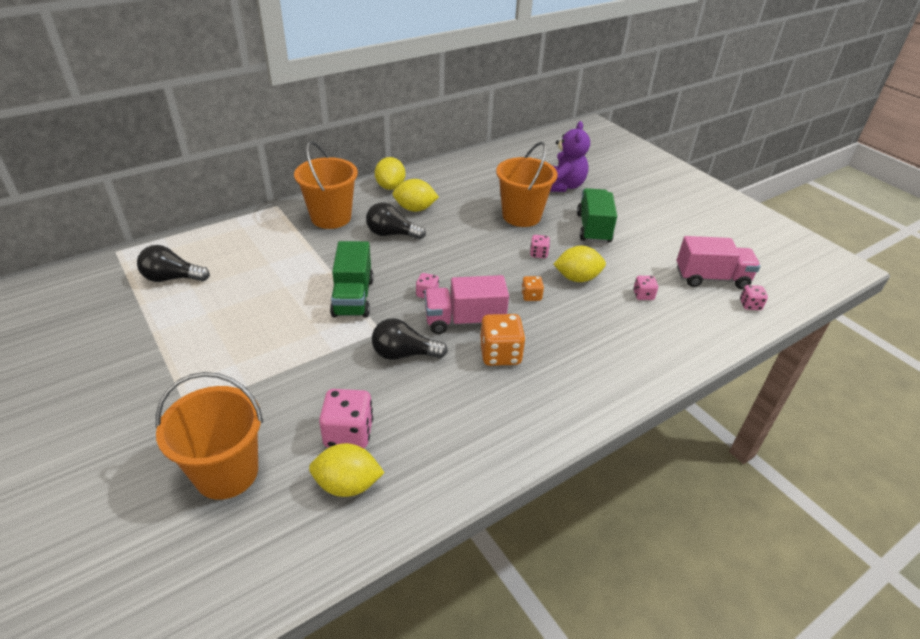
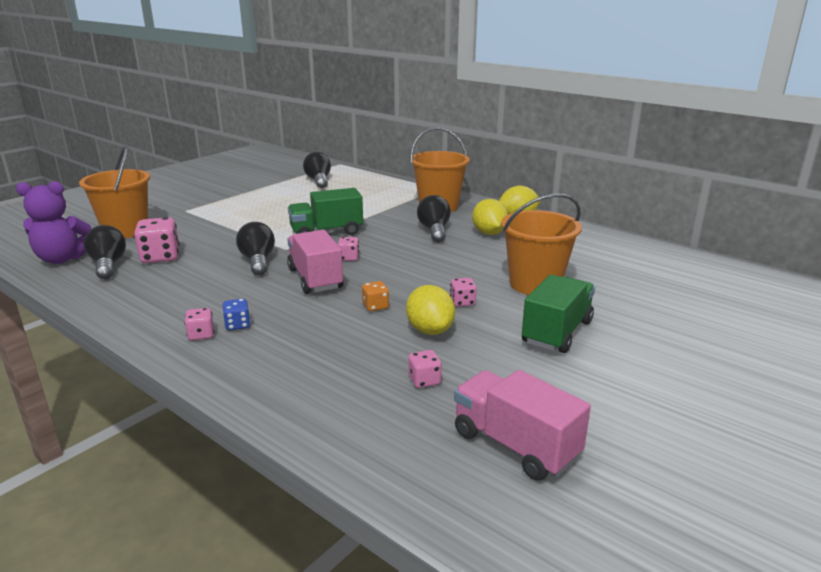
camera: 75 degrees right, 15 degrees down
yellow lemon [309,443,385,497] -> black light bulb [84,225,126,279]
orange dice [480,314,526,366] -> none
purple teddy bear [550,121,590,192] -> purple teddy bear moved to [16,181,91,264]
green truck [577,188,617,243] -> green truck turned 45 degrees counterclockwise [522,275,595,353]
pink truck [677,236,760,289] -> pink truck turned 150 degrees clockwise [454,370,591,481]
pink dice [740,285,768,310] -> pink dice moved to [184,308,214,341]
none -> blue dice [222,299,251,331]

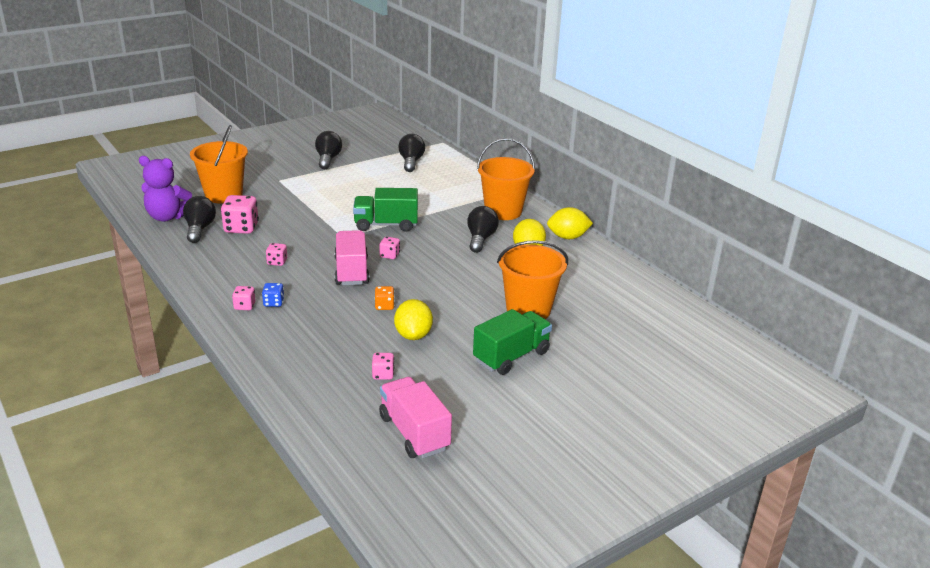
camera: 15 degrees right, 5 degrees up
black light bulb [236,222,275,276] -> black light bulb moved to [315,131,342,169]
pink dice [450,278,477,307] -> pink dice moved to [266,243,287,266]

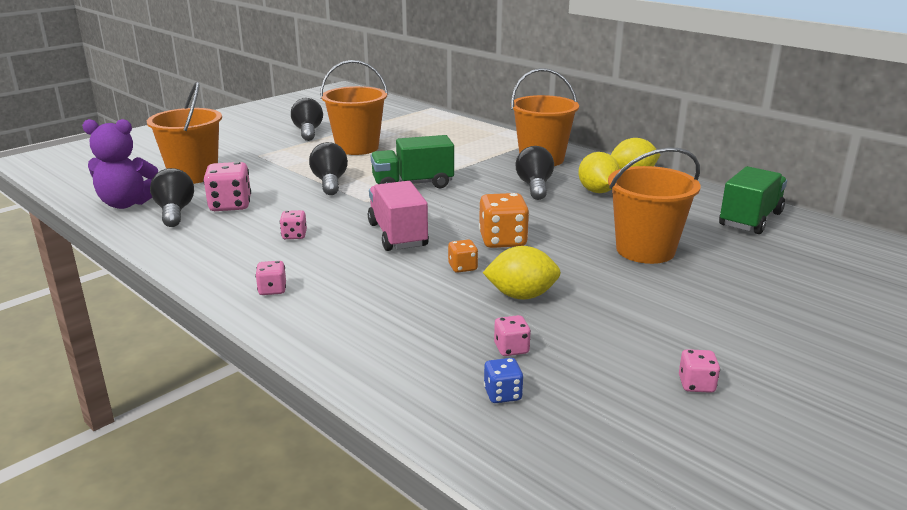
camera: 10 degrees left, 5 degrees down
blue dice [262,283,284,307] -> blue dice moved to [484,358,524,403]
pink dice [379,237,400,259] -> pink dice moved to [679,349,720,393]
pink truck [379,377,452,458] -> none
yellow lemon [394,299,433,340] -> yellow lemon turned 75 degrees counterclockwise [483,246,561,300]
black light bulb [398,134,425,172] -> black light bulb moved to [309,142,348,195]
green truck [473,309,552,375] -> green truck moved to [719,166,787,234]
none -> orange bucket [320,60,388,155]
none -> orange dice [479,193,529,248]

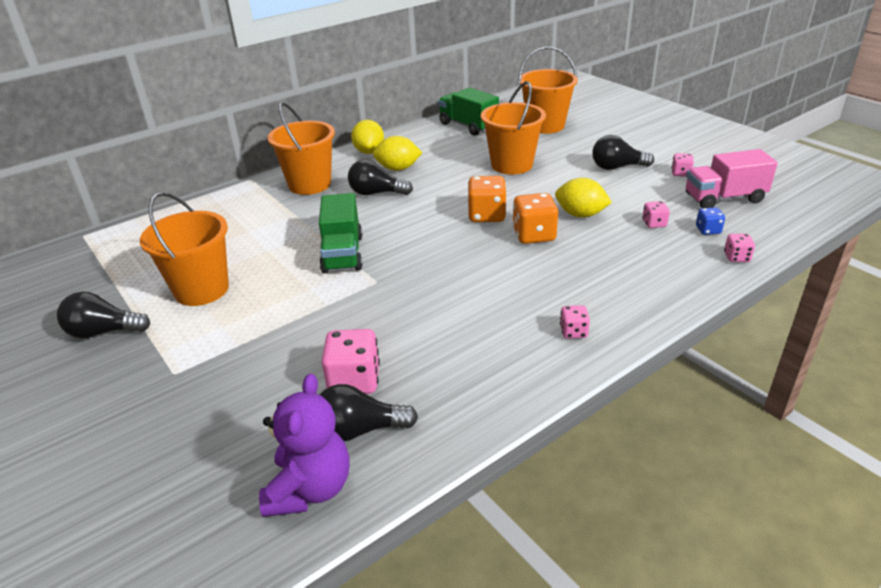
camera: 80 degrees left, 10 degrees up
orange bucket [147,82,222,184] -> orange bucket moved to [518,47,578,134]
pink dice [280,210,307,239] -> pink dice moved to [724,234,755,262]
black light bulb [309,142,348,195] -> black light bulb moved to [592,135,654,170]
pink truck [368,181,429,251] -> pink truck moved to [686,149,778,208]
orange dice [448,240,478,273] -> orange dice [512,193,558,244], size x1.84
yellow lemon [483,246,561,300] -> yellow lemon turned 75 degrees counterclockwise [555,178,612,218]

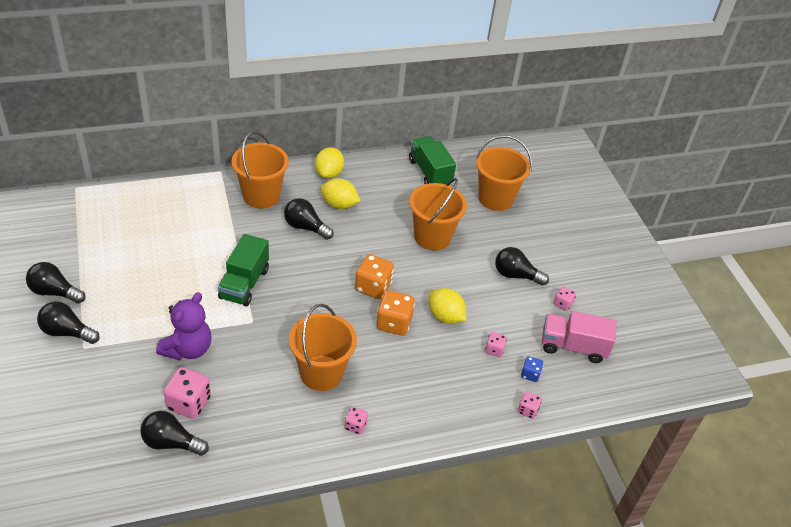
camera: 15 degrees right, 10 degrees up
orange bucket [140,192,229,306] -> orange bucket moved to [289,304,357,391]
purple teddy bear [259,374,350,517] -> purple teddy bear moved to [156,292,212,360]
none -> black light bulb [37,301,100,344]

